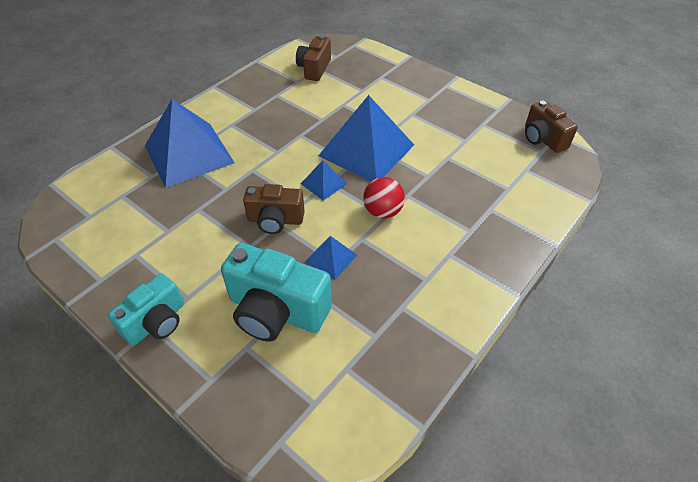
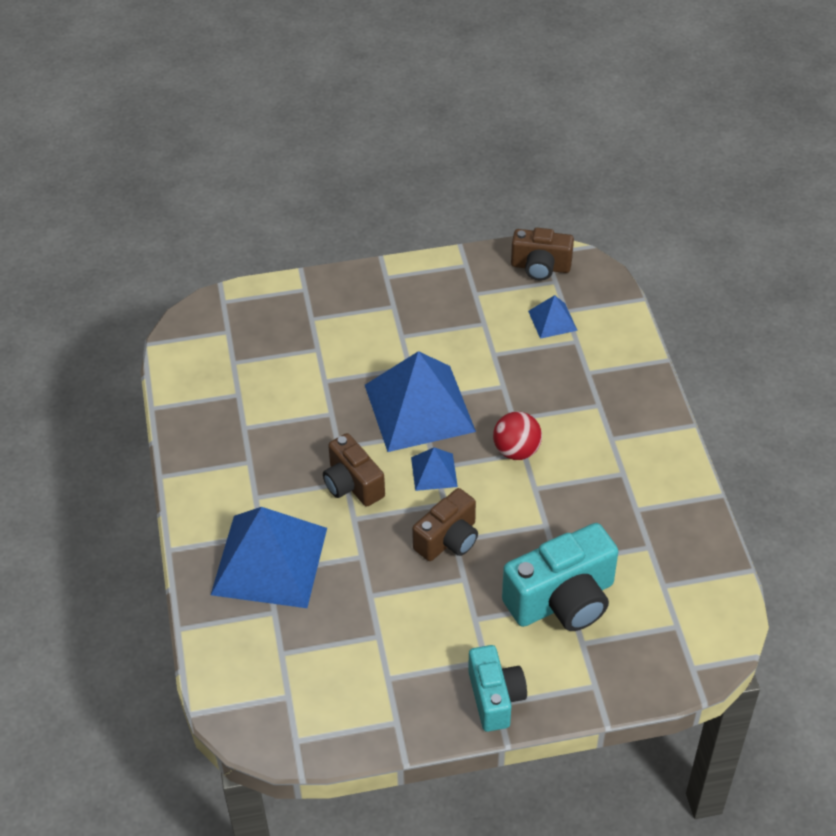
camera: 50 degrees left, 0 degrees up
brown camera [296,35,331,81] -> brown camera moved to [323,433,385,507]
blue pyramid [305,236,357,280] -> blue pyramid moved to [528,295,578,339]

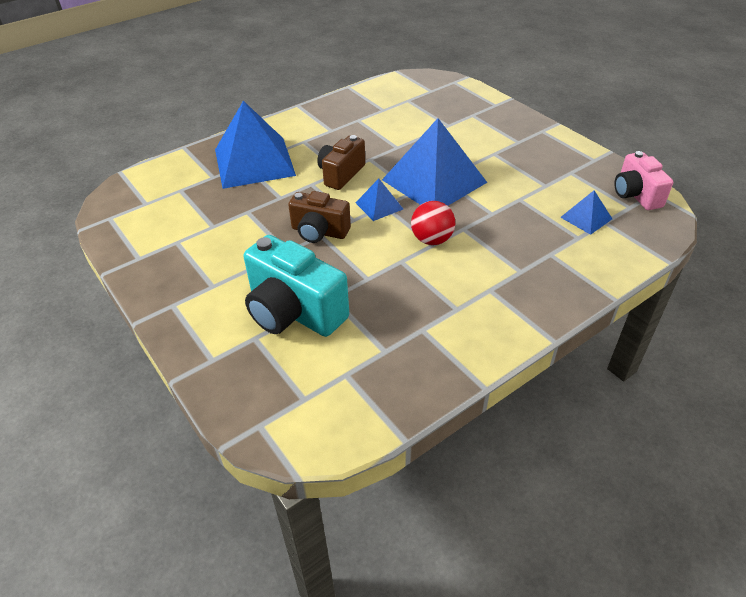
camera: 65 degrees right, 5 degrees down
turquoise camera [468,645,527,732] -> none
brown camera [511,228,574,280] -> pink camera [614,151,673,210]

